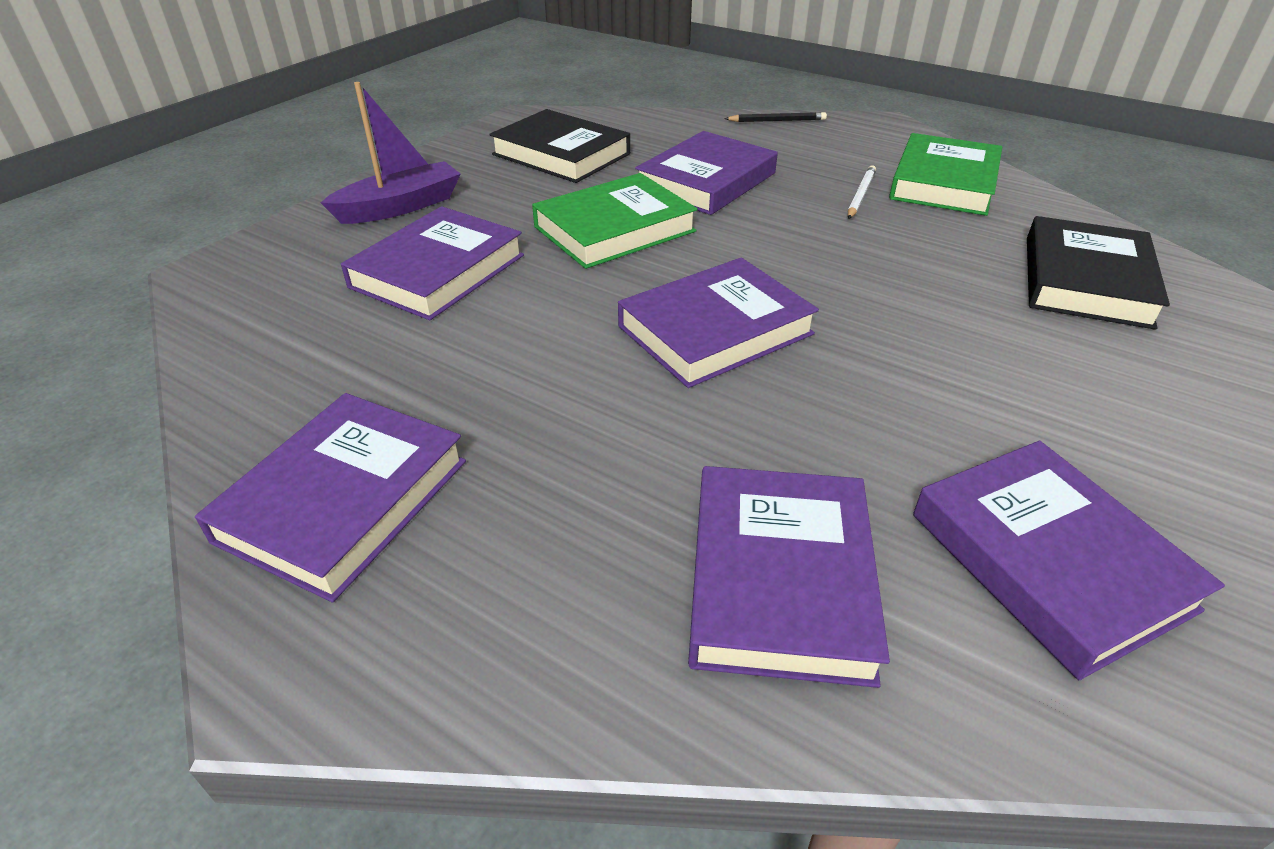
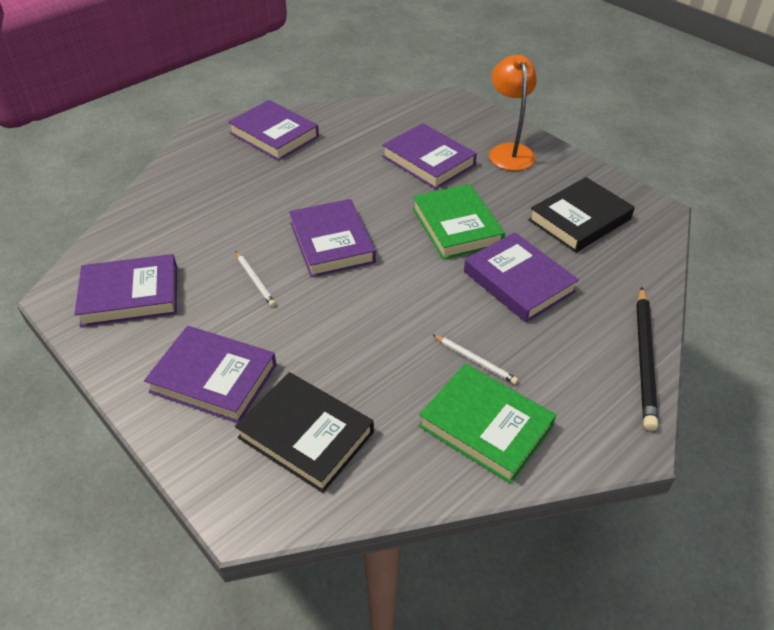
camera: 105 degrees right, 5 degrees up
purple boat [321,82,461,224] -> orange lamp [489,55,537,171]
purple book [688,466,890,688] -> purple book moved to [144,326,277,423]
black pencil [724,112,827,122] -> black pencil [636,287,658,431], size x1.87
none -> white pencil [236,252,276,307]

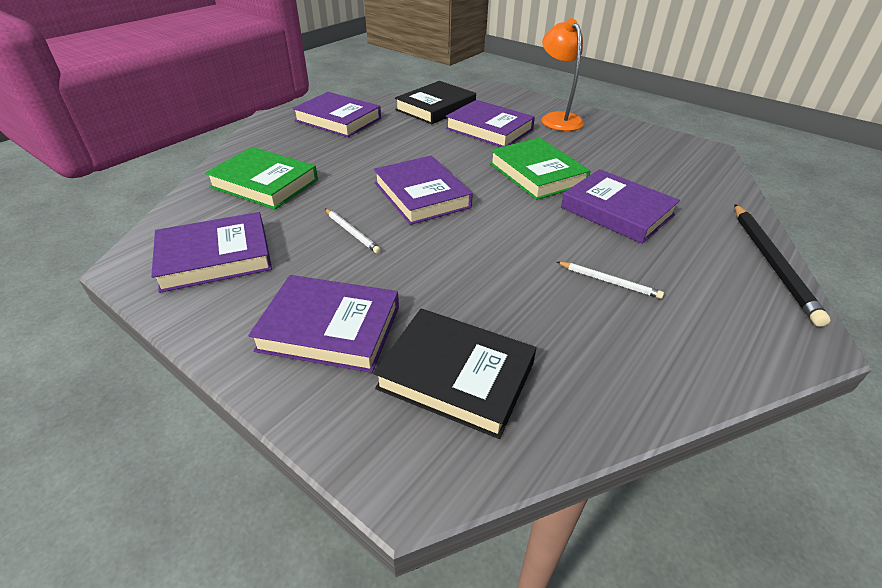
camera: 10 degrees left, 5 degrees down
green book [419,364,556,484] -> green book moved to [205,147,318,210]
black book [529,177,635,253] -> black book moved to [395,81,476,124]

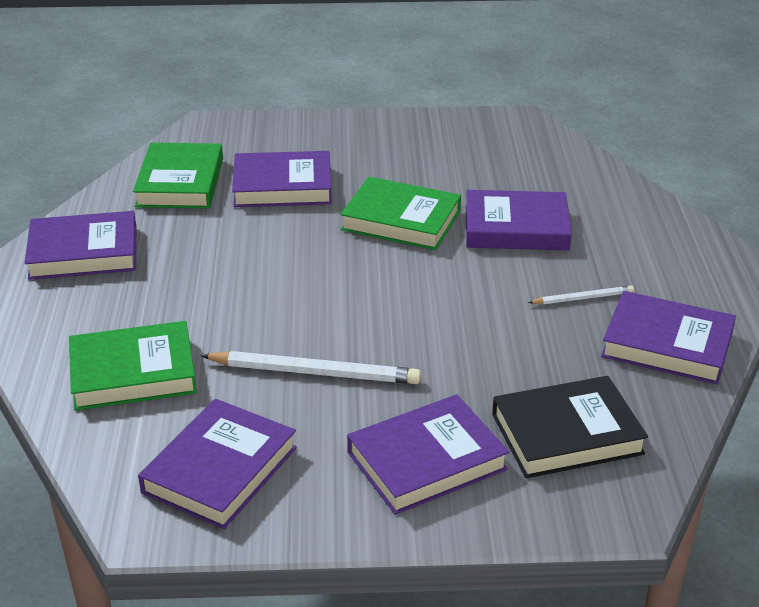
camera: 40 degrees left, 5 degrees down
white pencil [325,209,381,254] -> white pencil [200,351,421,384], size x1.87
purple book [374,156,473,225] -> purple book moved to [601,291,736,384]
black book [395,81,476,124] -> green book [133,143,223,209]
orange lamp [542,18,584,131] -> none
black pencil [734,204,831,327] -> none

